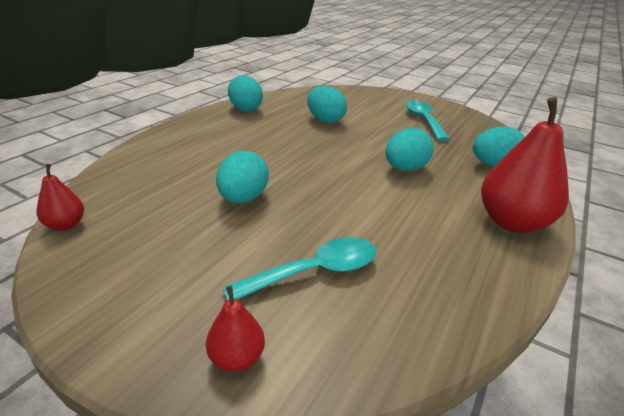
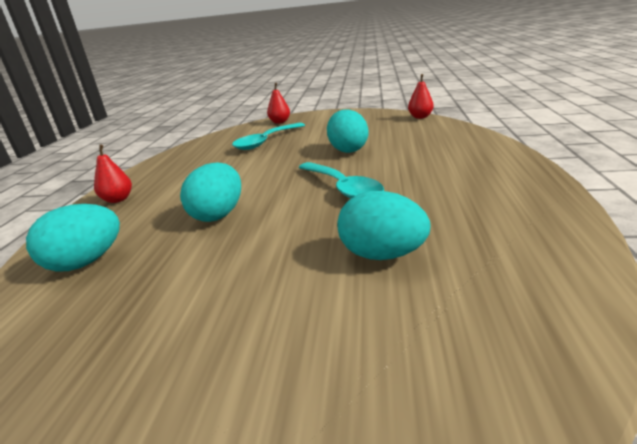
camera: 160 degrees right, 5 degrees down
turquoise egg [228,75,263,112] -> none
turquoise spoon [406,100,449,141] -> turquoise spoon moved to [298,162,384,198]
red pear [481,97,569,233] -> red pear [94,144,132,203], size x0.49

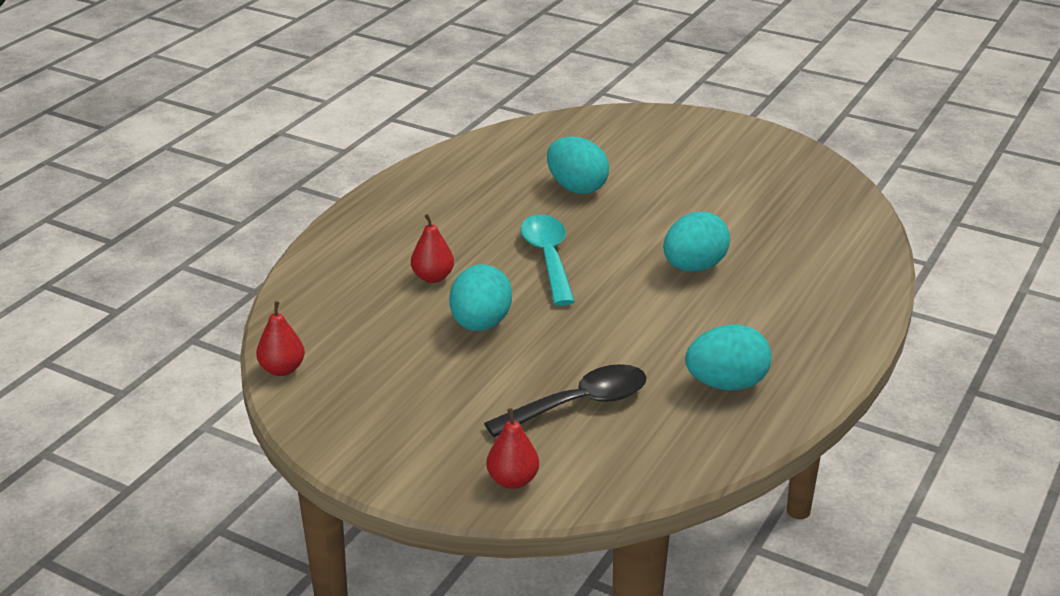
camera: 160 degrees left, 5 degrees up
turquoise egg [26,204,120,272] -> turquoise egg moved to [685,324,772,391]
red pear [94,144,132,203] -> red pear moved to [411,214,454,283]
turquoise spoon [232,122,305,150] -> black spoon [484,364,646,437]

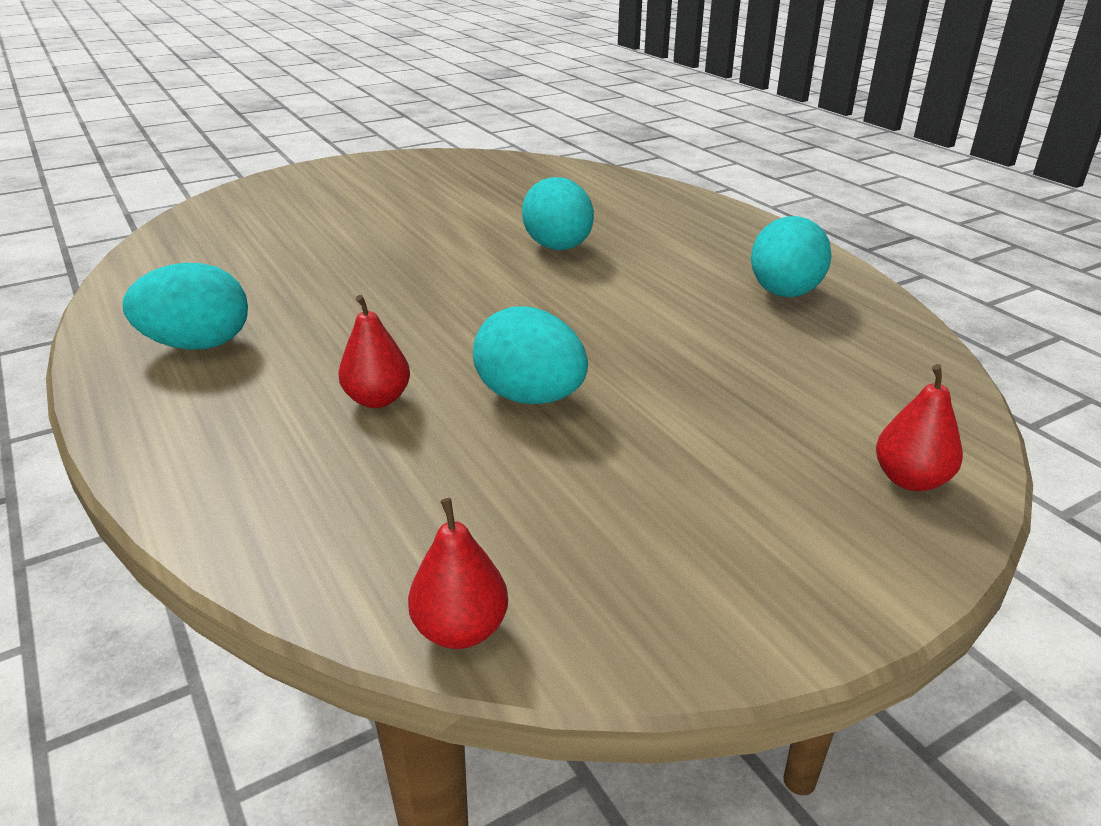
camera: 60 degrees left, 0 degrees up
black spoon [484,364,646,437] -> none
turquoise spoon [521,215,575,306] -> none
turquoise egg [547,136,609,194] -> turquoise egg moved to [123,263,248,350]

